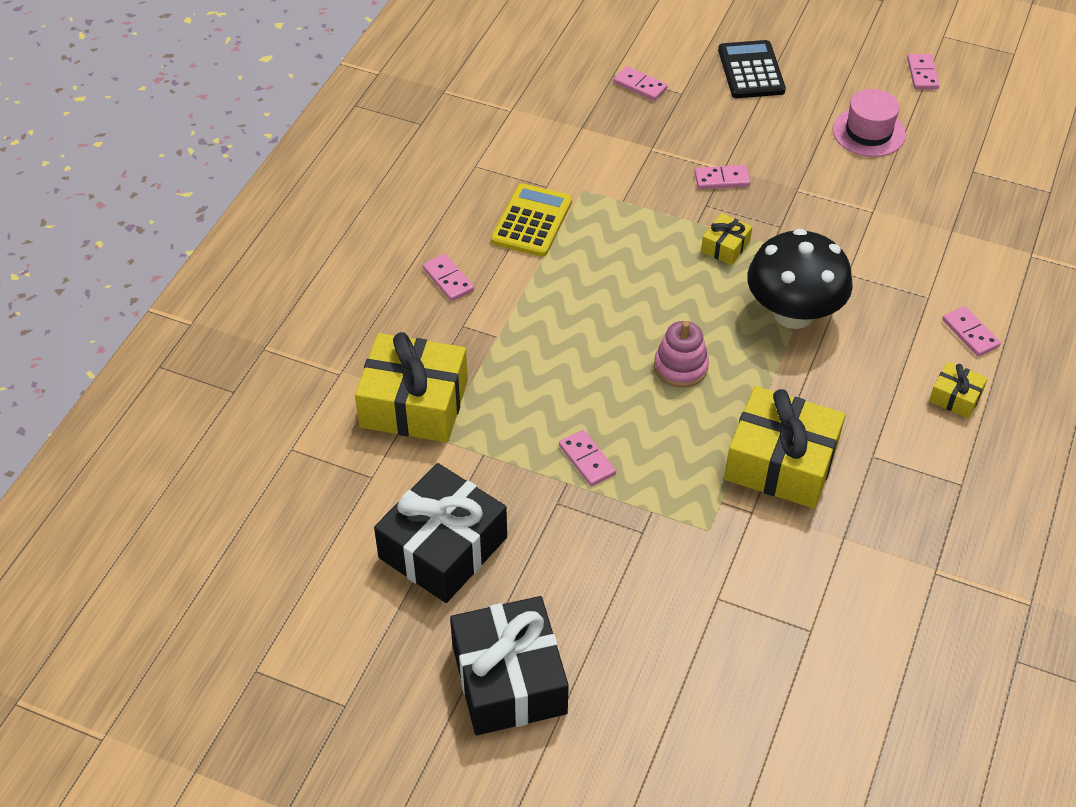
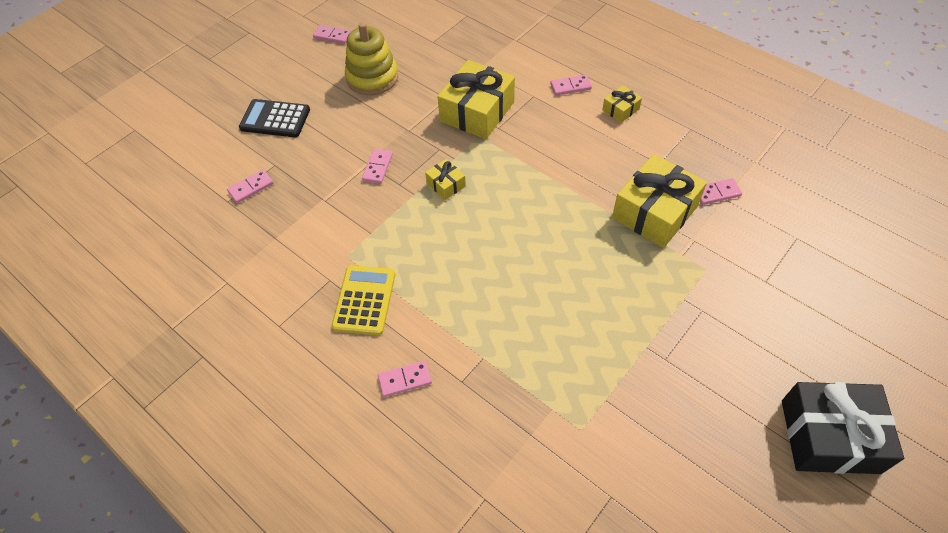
camera: 70 degrees left, 5 degrees up
yellow gift [355,332,468,443] -> yellow gift moved to [437,60,515,139]
black gift [374,463,507,603] -> none
yellow calculator [491,183,572,257] -> yellow calculator turned 60 degrees clockwise [332,265,395,335]
pink domino [559,430,616,486] -> pink domino moved to [700,178,742,205]
pink stacking toy [654,321,709,388] -> none
black mushroom [747,229,853,329] -> none
pink hat [832,89,906,157] -> yellow stacking toy [345,22,398,95]

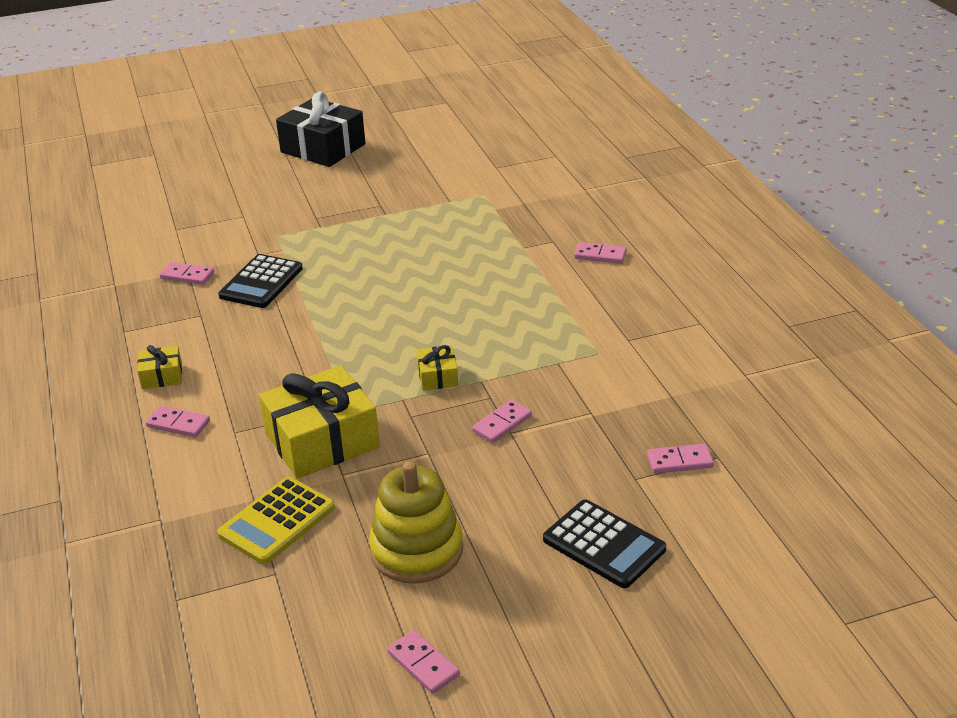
camera: 150 degrees left, 20 degrees down
yellow calculator [332,265,395,335] -> yellow calculator moved to [217,477,335,564]
yellow gift [612,154,707,248] -> black calculator [218,254,303,308]

